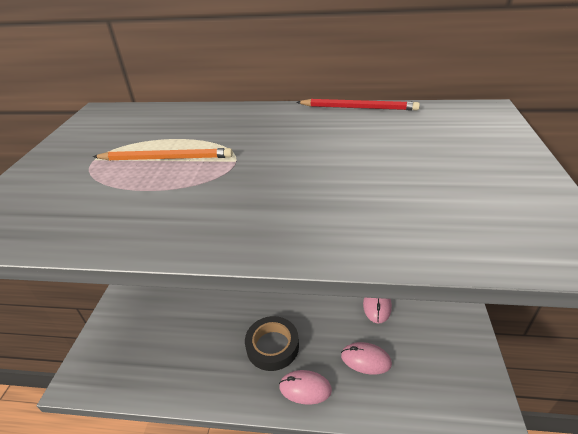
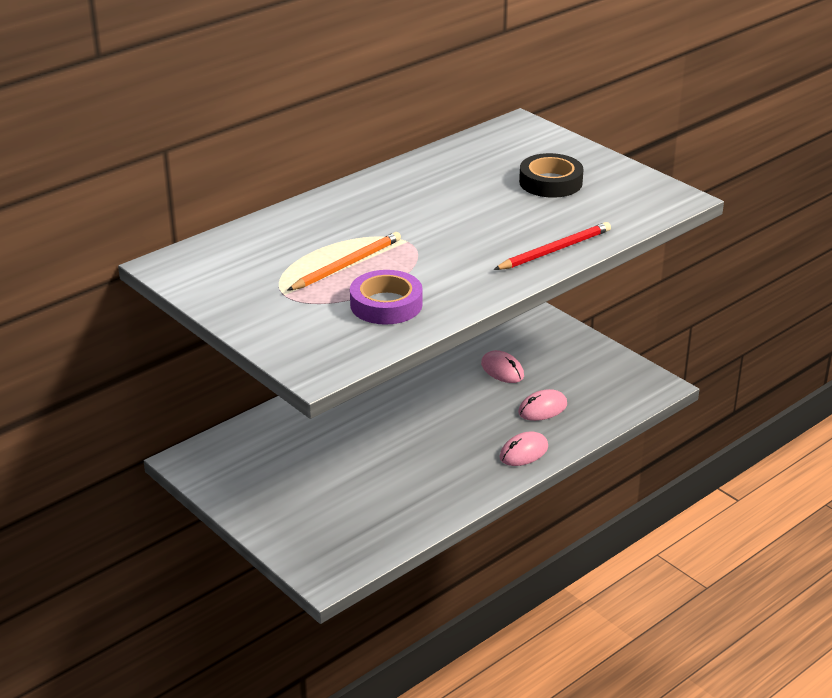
camera: 50 degrees left, 5 degrees down
black tape [245,316,299,371] -> black tape moved to [519,153,583,198]
red pencil [297,99,420,110] -> red pencil moved to [494,222,611,270]
none -> purple tape [350,270,423,325]

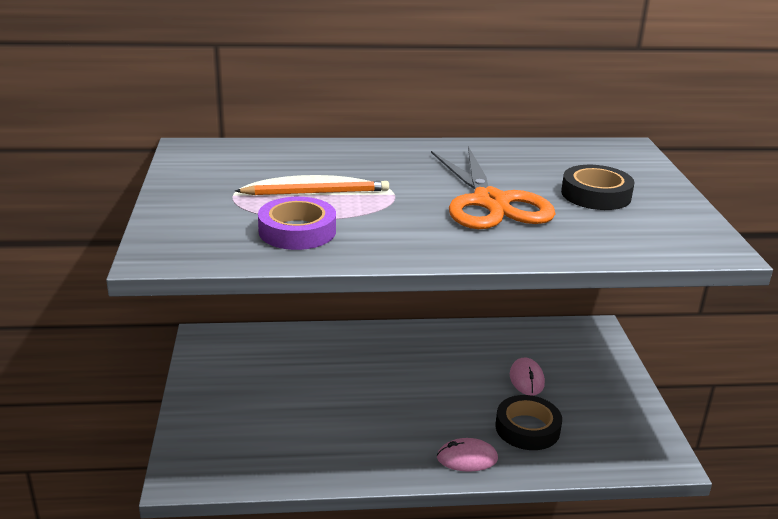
camera: 35 degrees right, 5 degrees down
red pencil [494,222,611,270] -> none
pink mouse [518,389,567,421] -> black tape [495,395,562,450]
none -> orange scissors [431,146,555,229]

